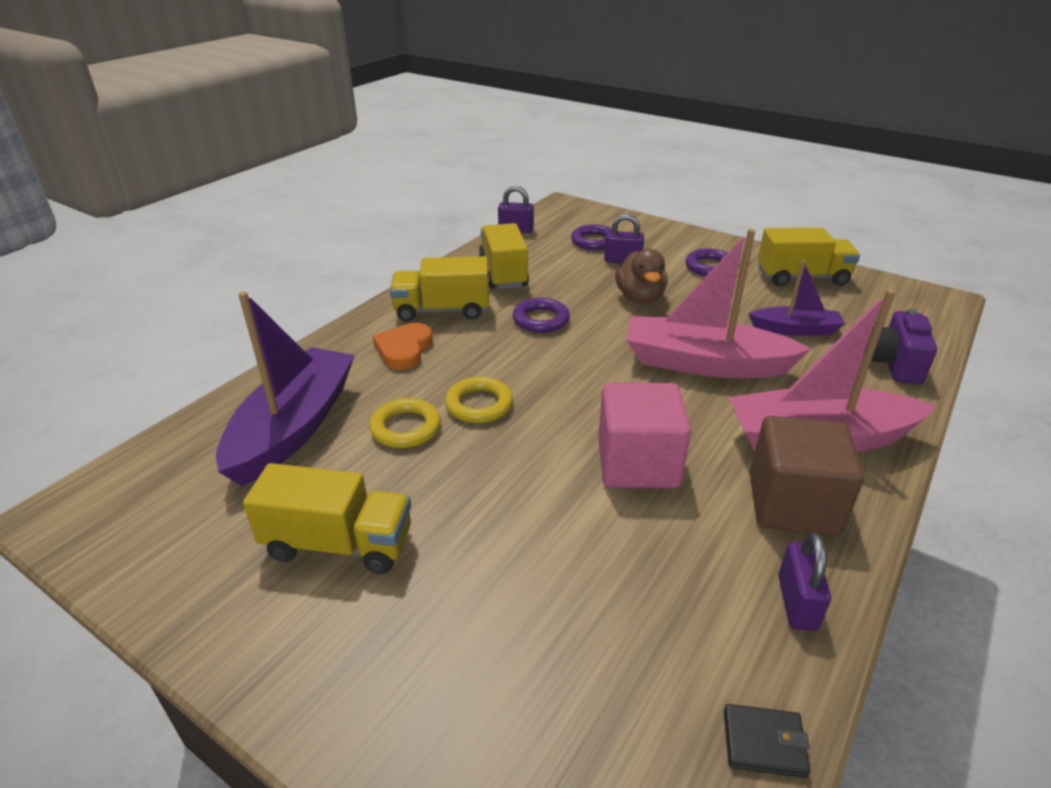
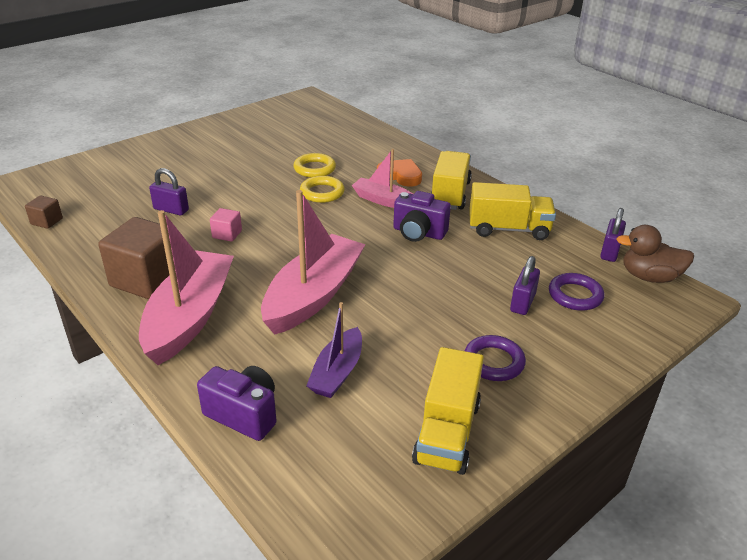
camera: 105 degrees right, 0 degrees up
purple boat [216,292,355,486] -> none
yellow truck [243,463,411,574] -> none
purple ring [513,298,570,333] -> purple camera [393,191,451,242]
pink cube [598,383,691,488] -> pink cube [210,208,242,242], size x0.47
brown duck [615,249,667,304] -> brown duck moved to [616,225,694,283]
black wallet [724,704,811,778] -> brown cube [25,195,63,229]
purple padlock [778,532,831,631] -> purple padlock moved to [149,168,189,215]
none -> pink boat [352,149,413,208]

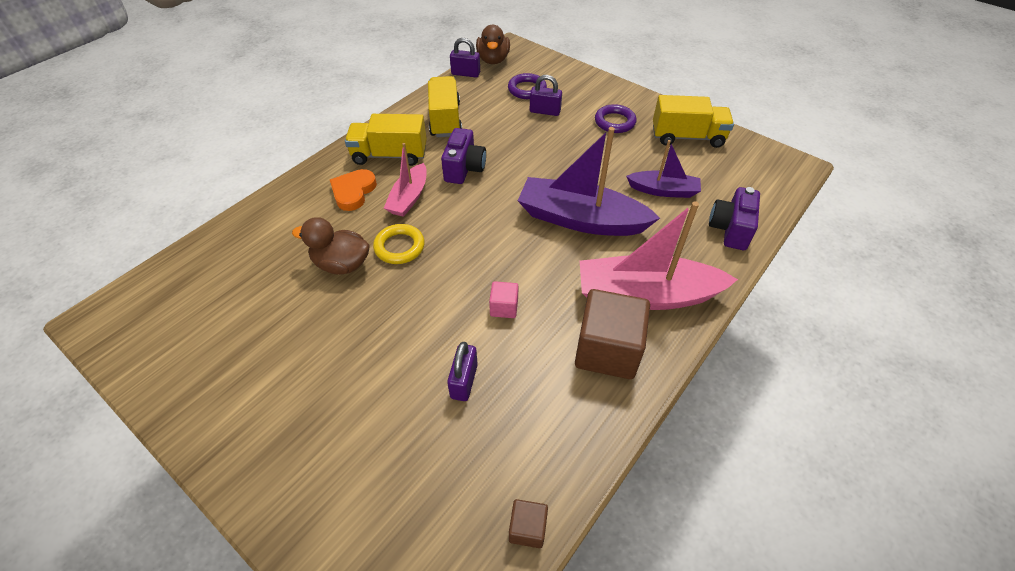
camera: 100 degrees left, 15 degrees up
pink boat [261,190,366,335] -> purple boat [518,127,660,236]
yellow ring [293,153,336,178] -> brown duck [292,217,370,275]

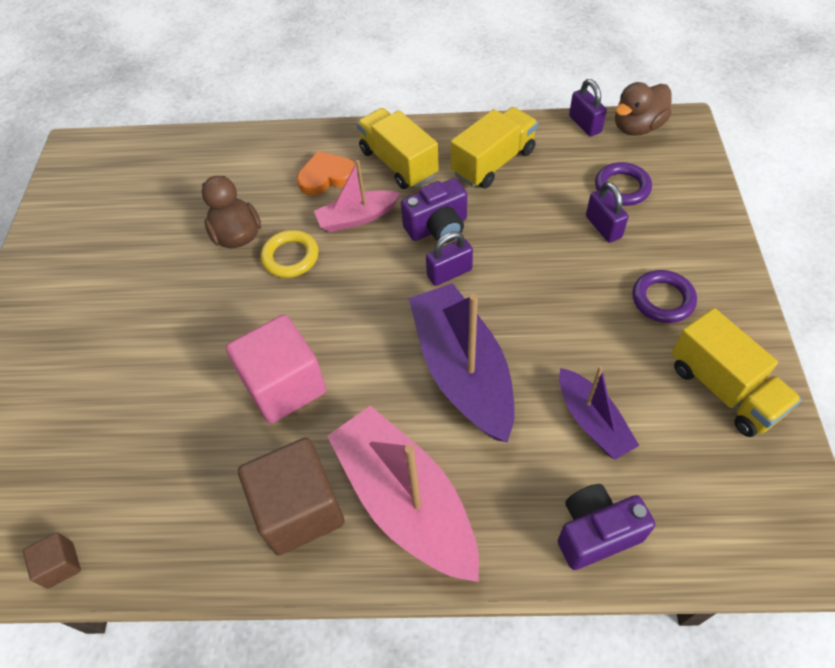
camera: 55 degrees right, 5 degrees up
purple padlock [447,342,478,401] -> purple padlock moved to [426,231,473,286]
pink cube [489,281,518,318] -> pink cube [226,315,326,424], size x2.14

